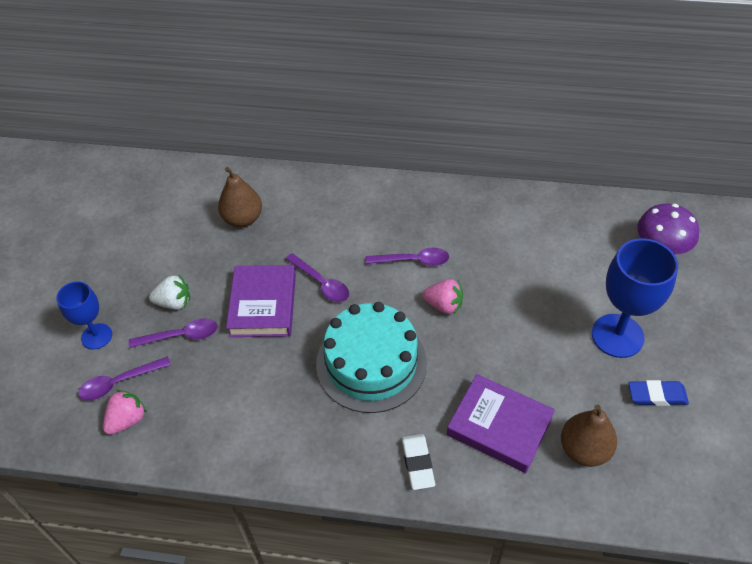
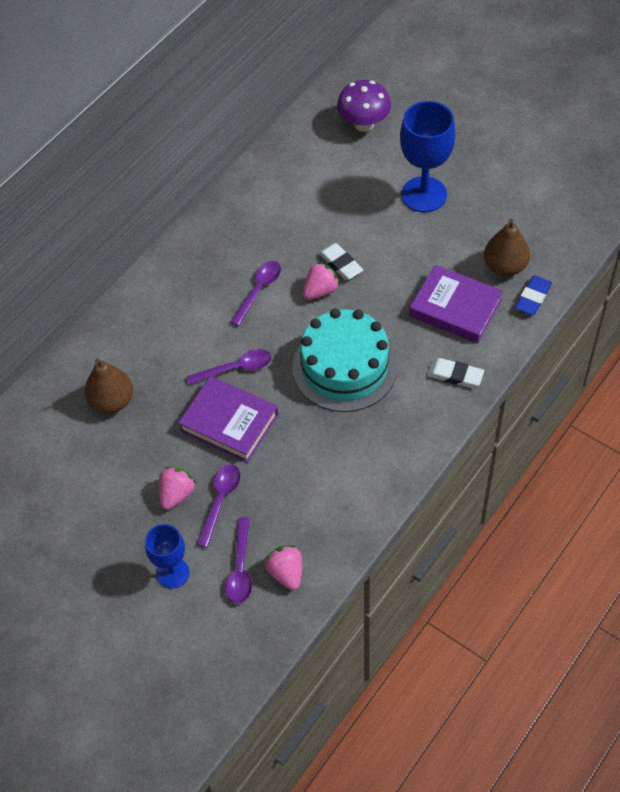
camera: 60 degrees left, 5 degrees up
white strawberry [149,275,190,310] -> pink strawberry [159,467,196,510]
purple book [447,374,555,473] -> purple book turned 60 degrees clockwise [409,265,503,343]
blue eraser [628,380,689,406] -> blue eraser moved to [515,276,552,315]
none -> white eraser [319,243,363,280]

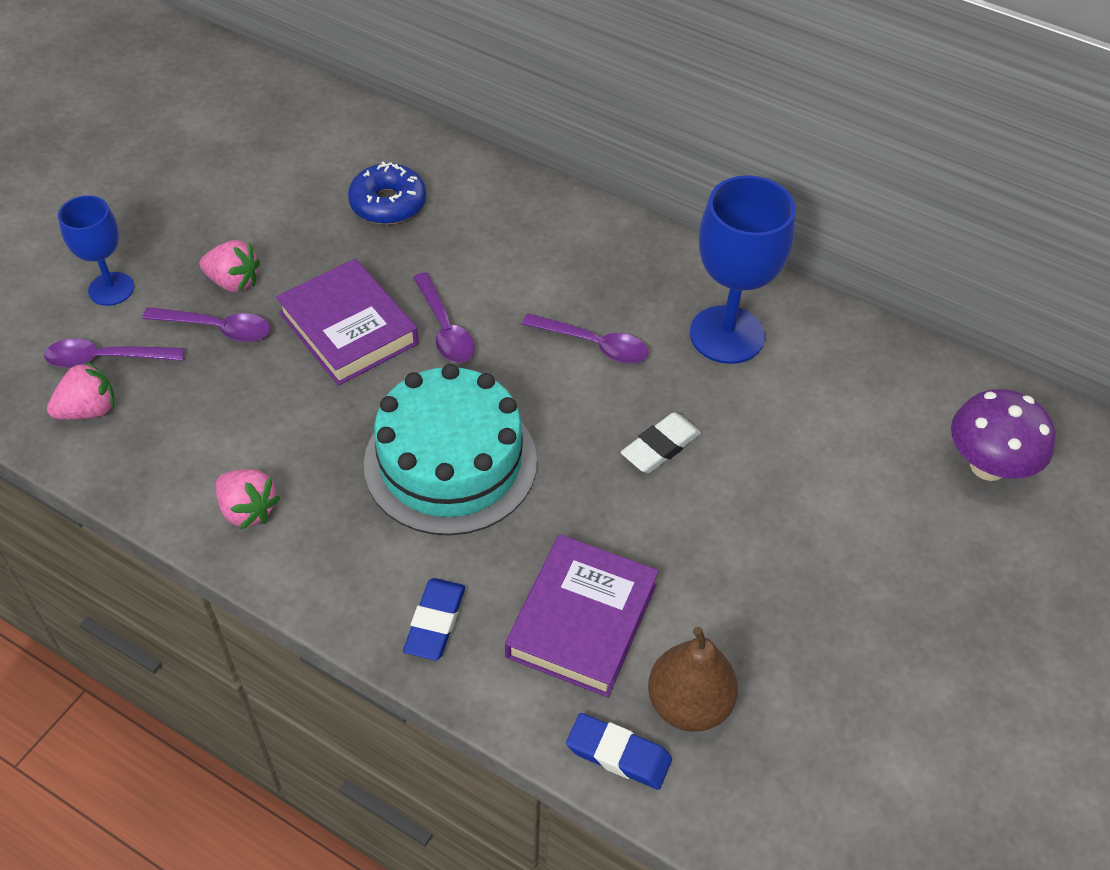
camera: 80 degrees right, 5 degrees down
brown pear [85,359,133,413] -> blue donut [348,162,426,225]
purple book [178,376,278,463] -> purple book turned 60 degrees counterclockwise [276,259,419,385]
pink strawberry [303,262,340,299] -> pink strawberry moved to [216,469,280,530]
blue goblet [400,101,456,212] -> blue goblet moved to [690,175,796,364]
white eraser [427,358,484,388] -> blue eraser [403,578,465,660]

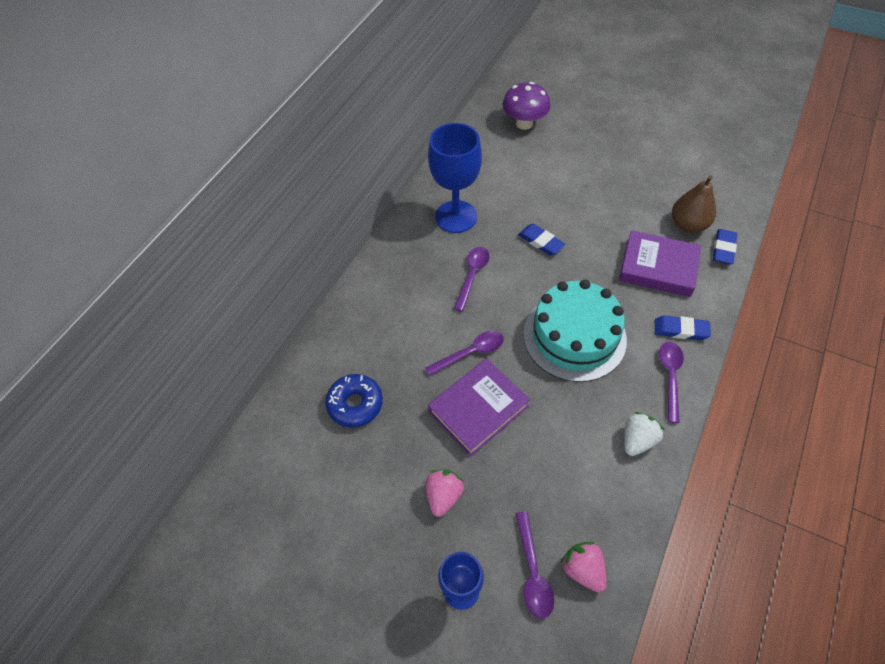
camera: 90 degrees left, 5 degrees up
purple spoon [142,307,270,342] -> purple spoon moved to [659,342,684,423]
pink strawberry [216,469,280,530] -> white strawberry [624,412,664,456]
white eraser [621,412,701,473] -> blue eraser [518,224,565,256]

